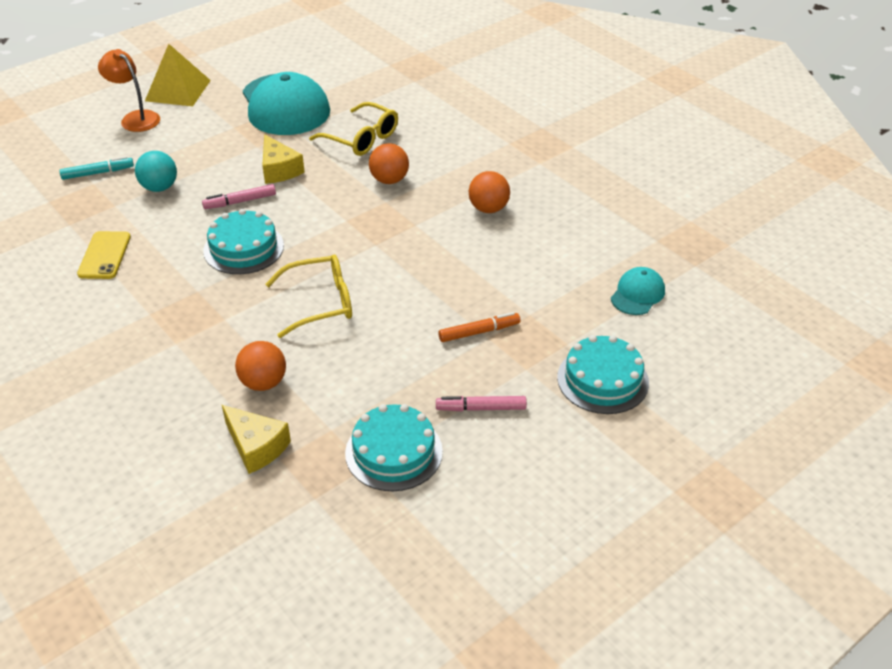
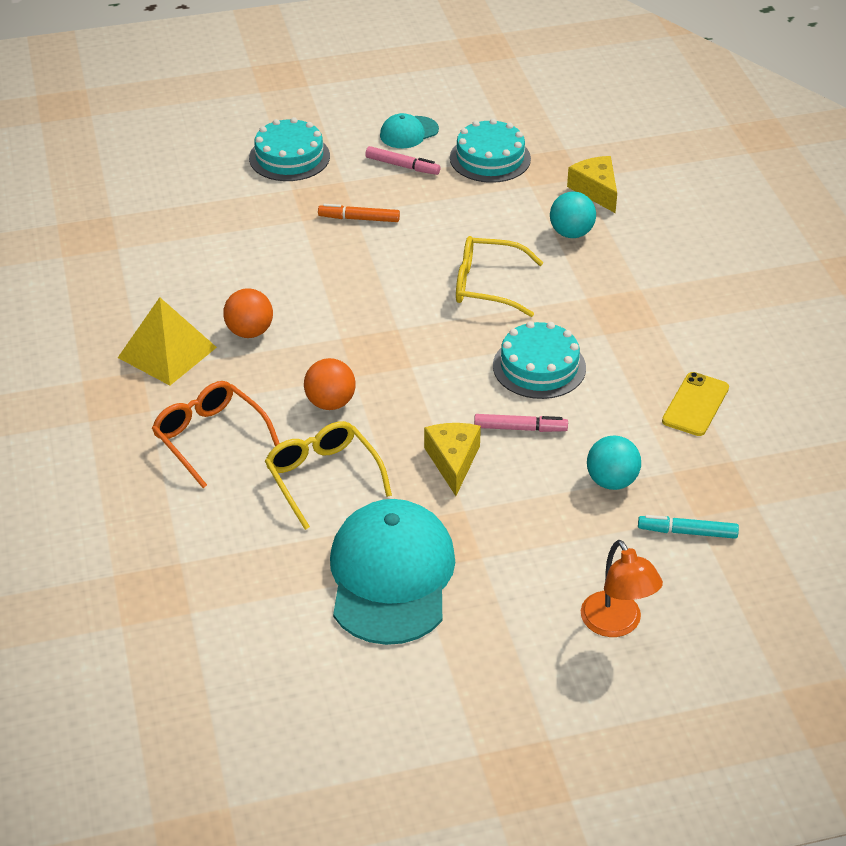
camera: 155 degrees left, 0 degrees up
yellow pyramid [145,44,211,106] -> yellow pyramid moved to [118,297,217,386]
orange ball [235,341,286,391] -> turquoise ball [550,192,596,238]
turquoise cap [611,267,665,315] -> turquoise cap moved to [380,113,439,148]
none -> orange glasses [152,381,280,488]

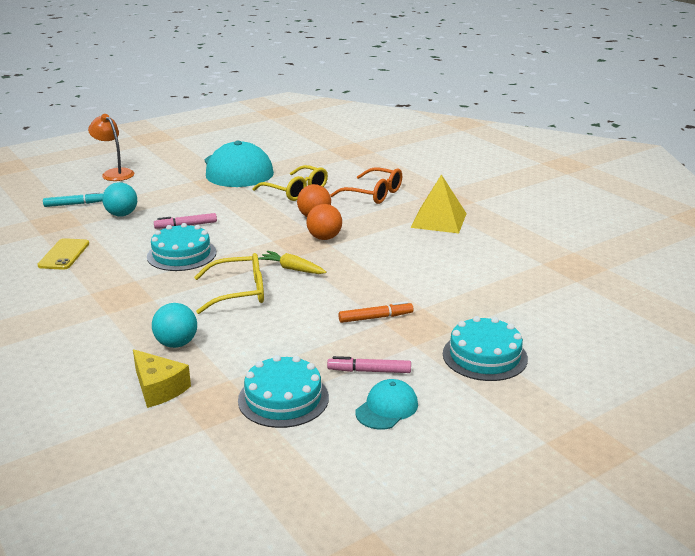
camera: 160 degrees right, 15 degrees down
orange ball [223,288,273,338] -> orange ball moved to [306,204,342,240]
yellow cheese [424,423,481,496] -> none
none -> yellow carrot [258,251,326,274]

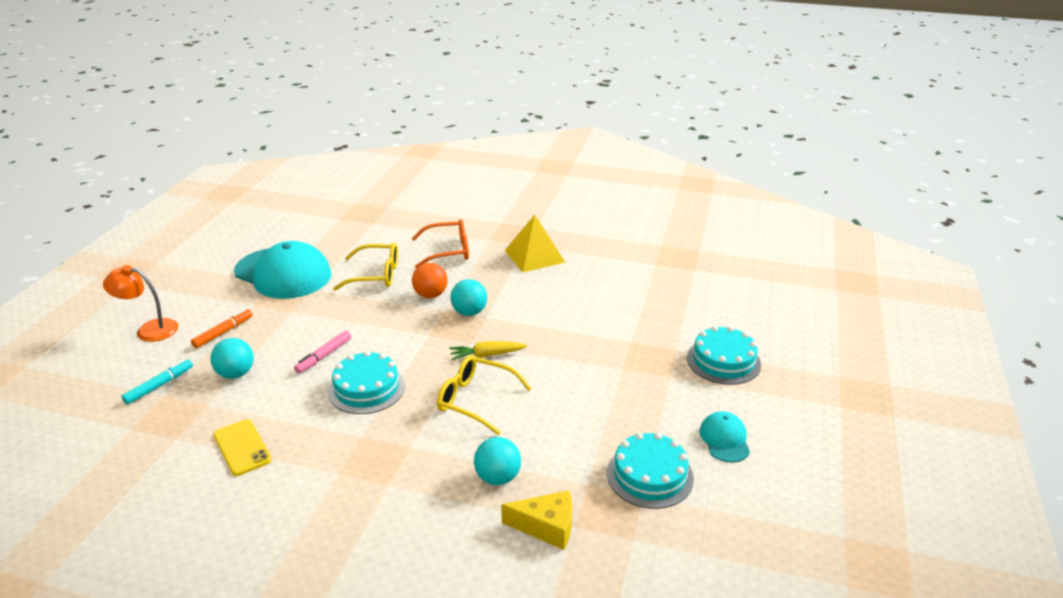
camera: 40 degrees left, 5 degrees up
yellow glasses [194,253,264,314] -> yellow glasses turned 105 degrees counterclockwise [437,355,532,435]
orange ball [306,204,342,240] -> turquoise ball [450,279,487,316]
pink marker [327,356,411,373] -> none
orange marker [339,301,414,323] -> orange marker moved to [191,309,252,348]

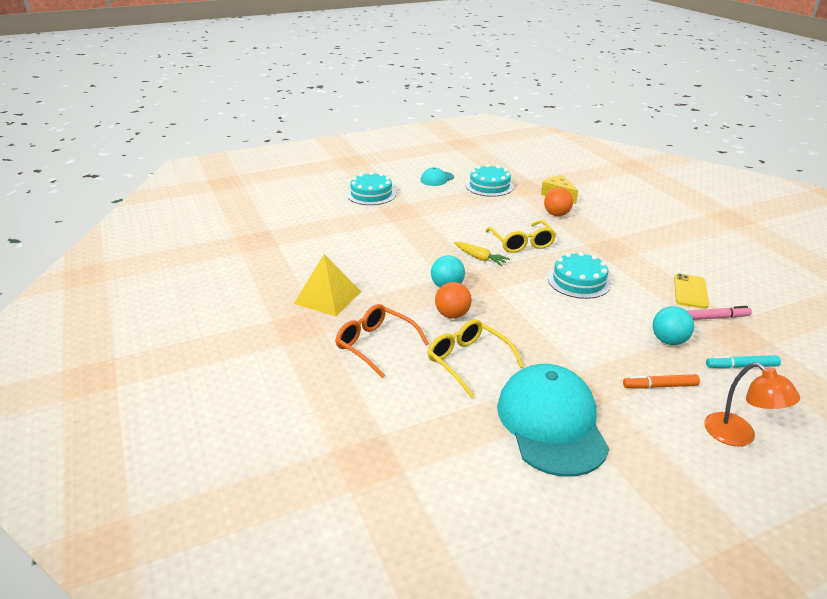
camera: 130 degrees left, 0 degrees up
pink marker [294,331,351,373] -> pink marker moved to [687,306,752,320]
turquoise ball [474,437,521,485] -> orange ball [544,188,573,216]

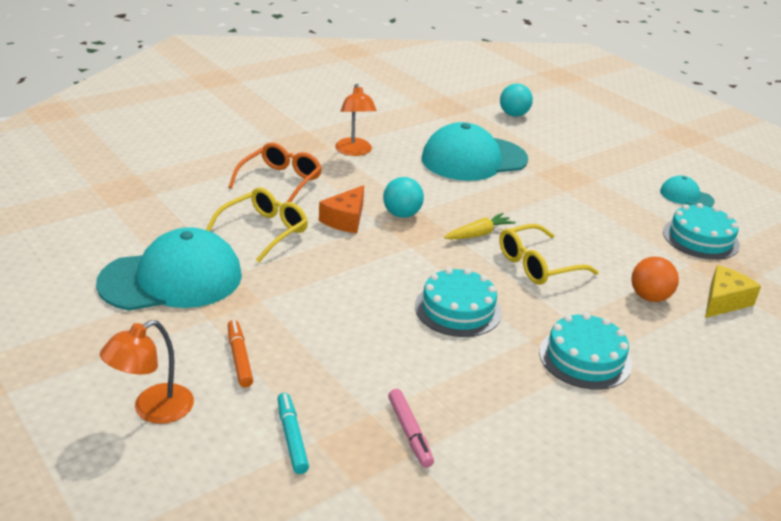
camera: 75 degrees right, 0 degrees up
yellow pyramid [294,254,361,316] -> orange lamp [335,84,377,156]
turquoise cake [347,172,396,205] -> turquoise cake moved to [539,313,632,390]
orange ball [435,282,472,319] -> orange cheese [319,185,364,233]
yellow carrot [454,242,510,266] -> yellow carrot turned 150 degrees counterclockwise [444,213,516,239]
turquoise ball [652,306,694,345] -> turquoise ball moved to [500,83,533,117]
yellow phone [674,273,709,309] -> none
none -> turquoise cap [422,122,528,181]

